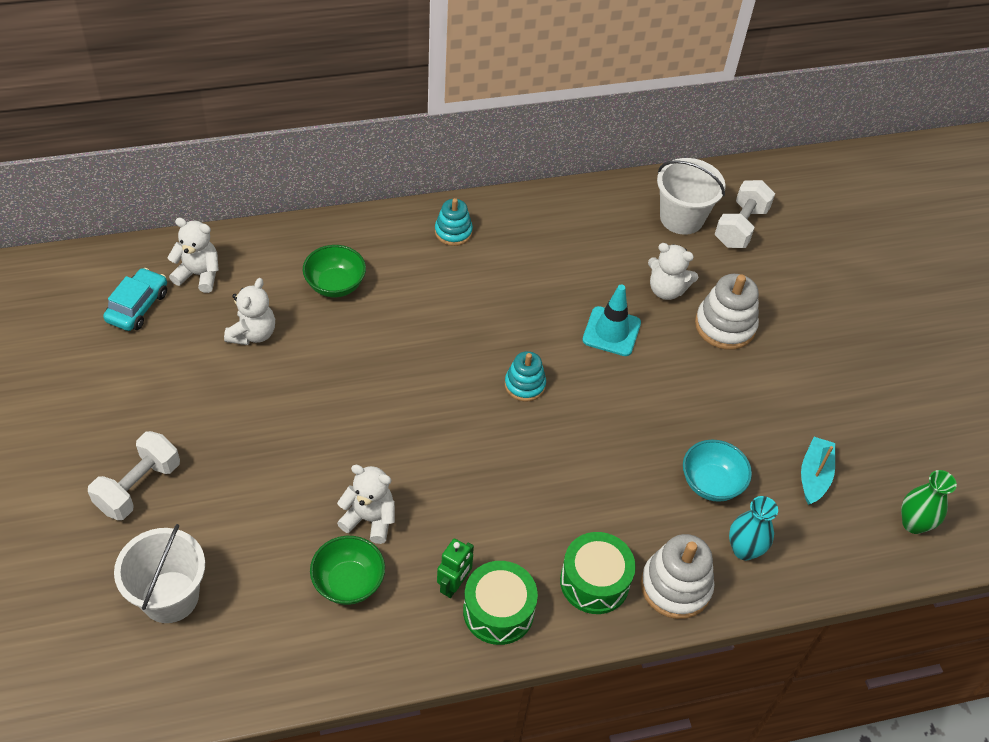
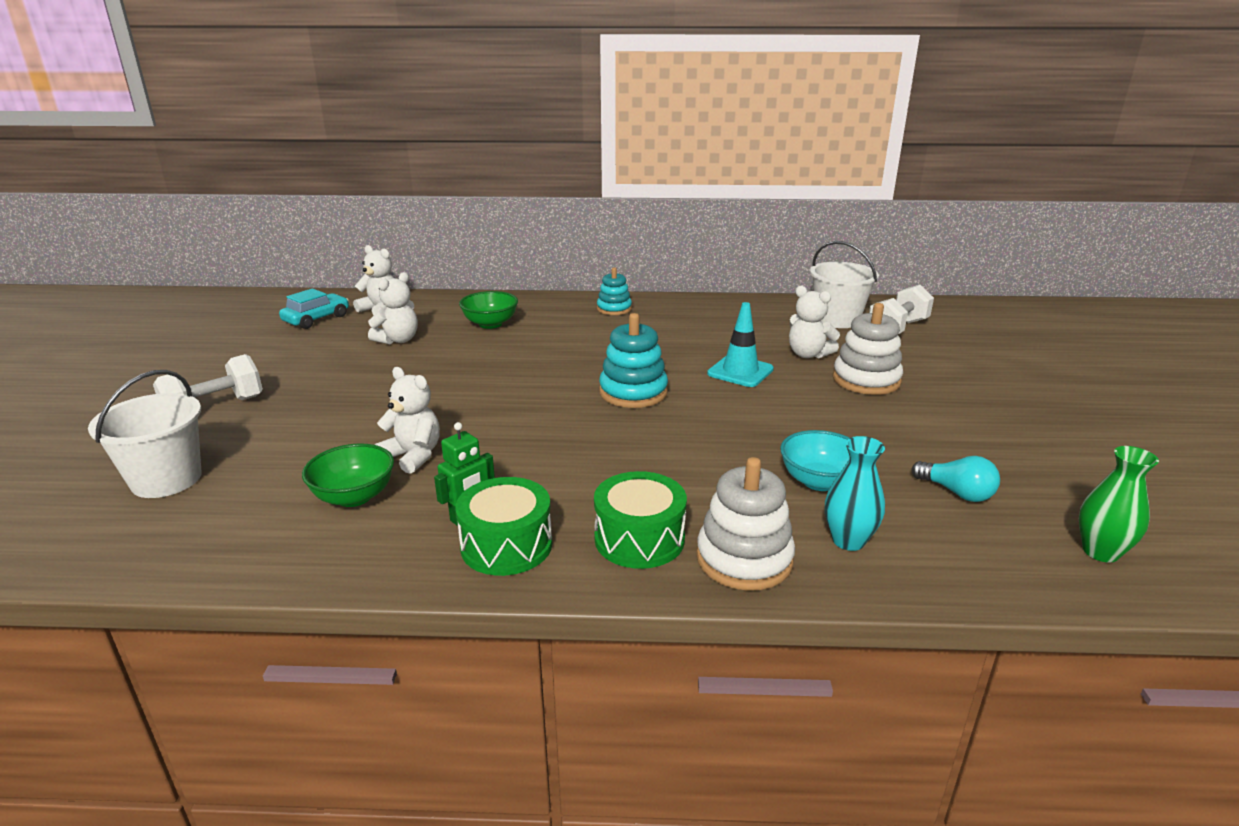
camera: 20 degrees right, 25 degrees down
turquoise stacking toy [505,351,546,402] -> turquoise stacking toy [599,313,668,408], size x1.56
turquoise boat [801,437,835,505] -> turquoise light bulb [912,456,1000,502]

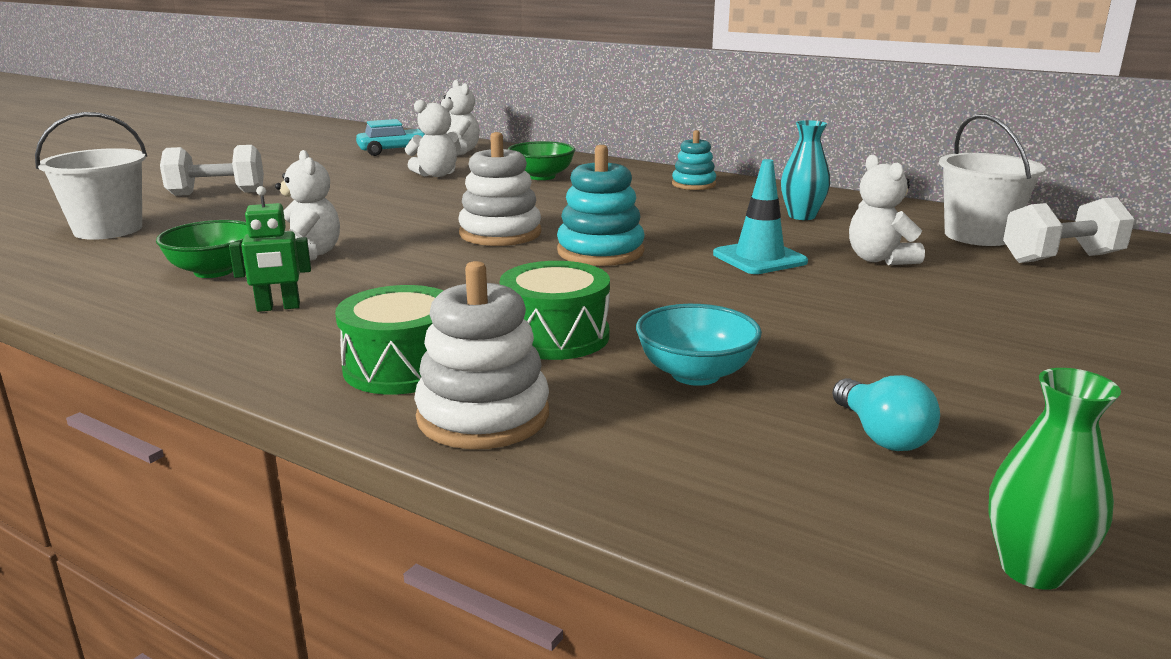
camera: 30 degrees right, 5 degrees down
green drum [455,477,552,576] -> green drum moved to [500,261,610,360]
turquoise vase [825,436,885,551] -> turquoise vase moved to [781,120,830,220]
white stacking toy [833,303,903,395] -> white stacking toy moved to [458,132,541,246]

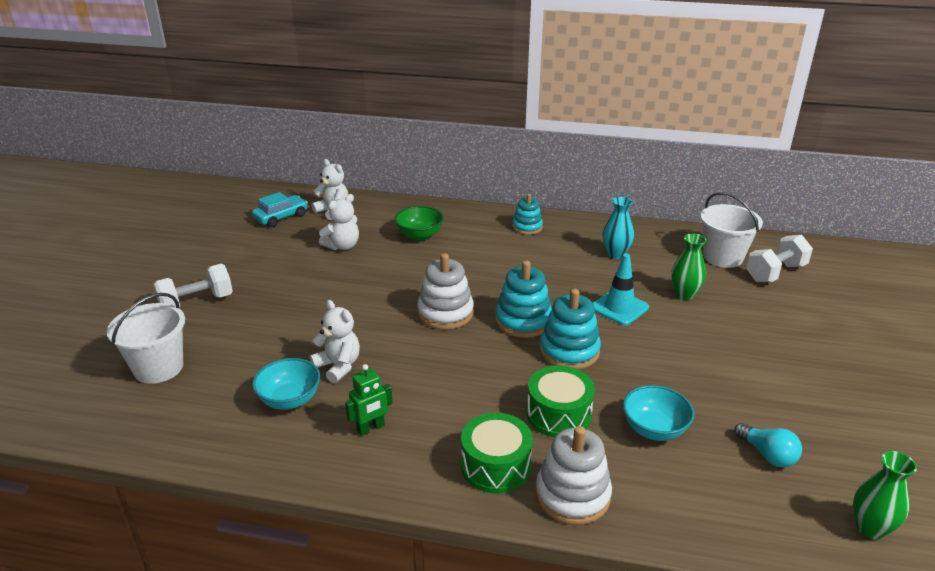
camera: 20 degrees left, 10 degrees up
green bowl [156,220,248,278] -> turquoise bowl [252,358,320,410]
white teddy bear [849,155,925,265] -> green vase [671,233,706,300]
none -> turquoise stacking toy [540,289,601,369]

